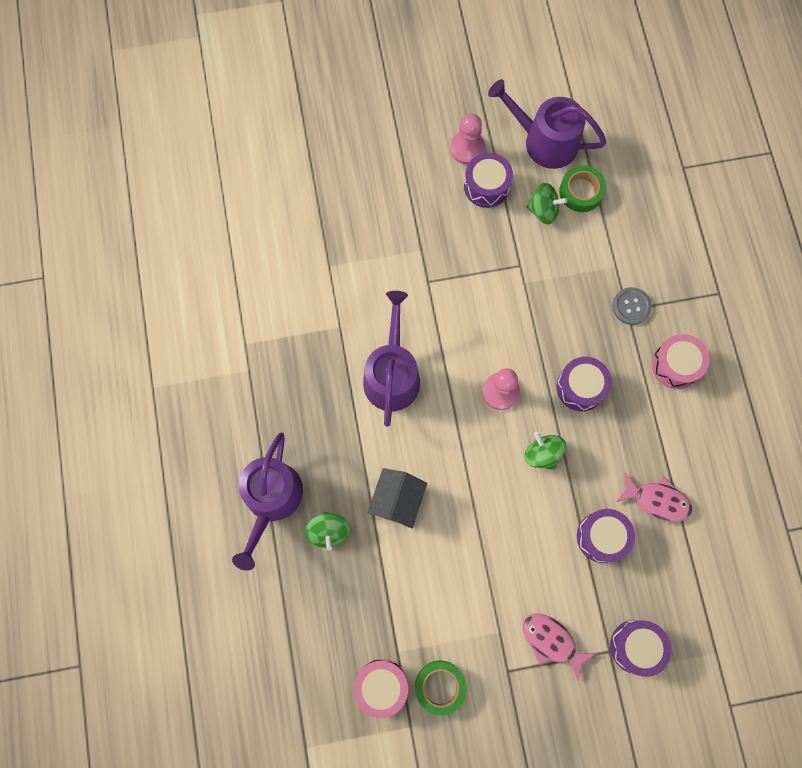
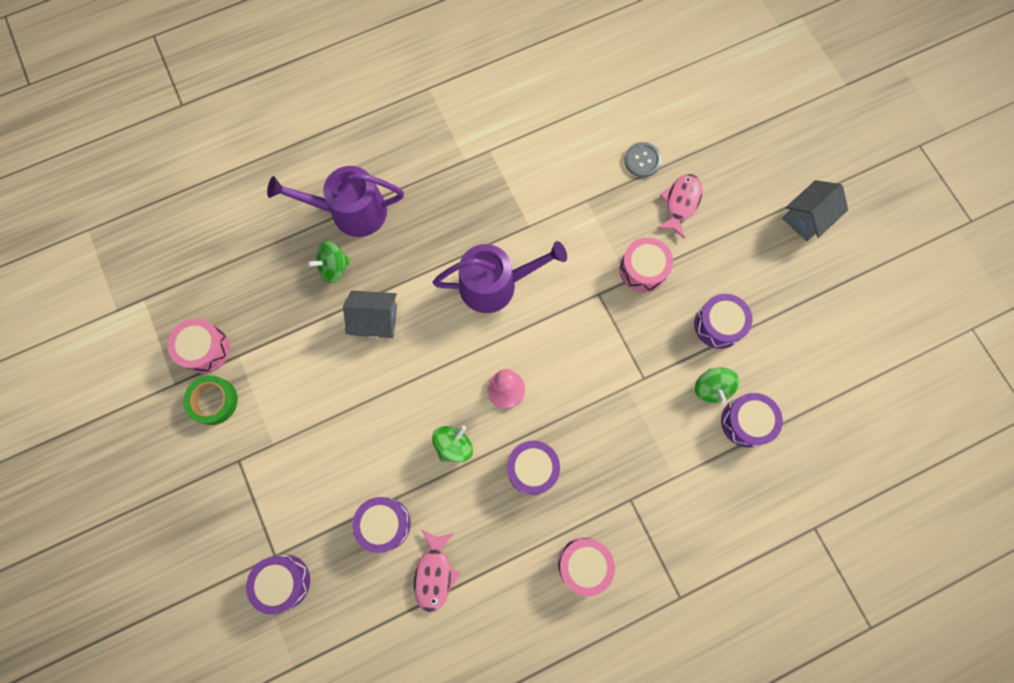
camera: 75 degrees right, 0 degrees up
pink pawn [450,114,485,165] -> none
purple watering can [488,79,606,169] -> none
pink fish [522,614,596,681] -> pink fish moved to [657,174,702,239]
green tape [559,165,606,212] -> purple drum [721,393,783,448]
grey button [612,287,652,325] -> grey button moved to [624,142,662,177]
none -> pink drum [620,237,673,293]
none -> grey house [782,180,848,241]

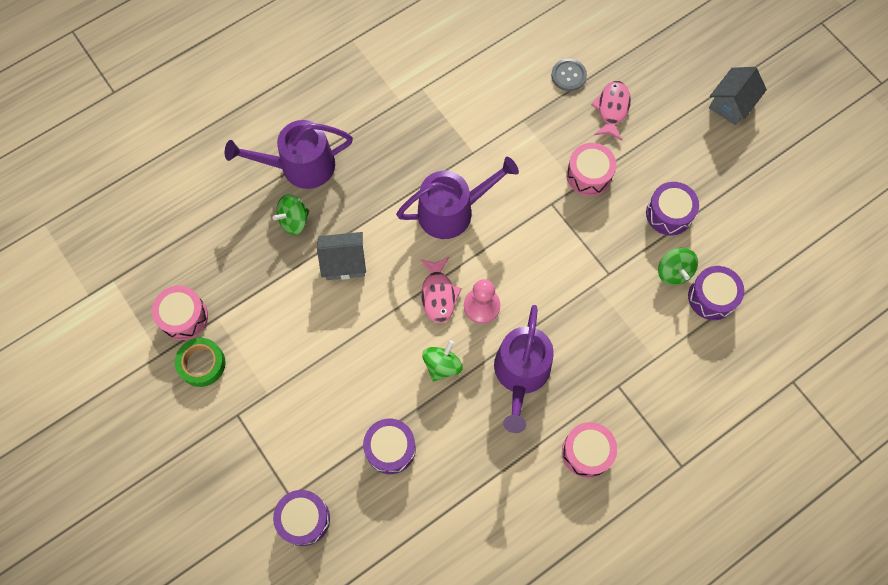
camera: 10 degrees left, 5 degrees down
pink fish [414,530,460,613] -> pink fish moved to [420,257,462,323]
purple drum [507,441,560,495] -> purple watering can [494,305,554,433]

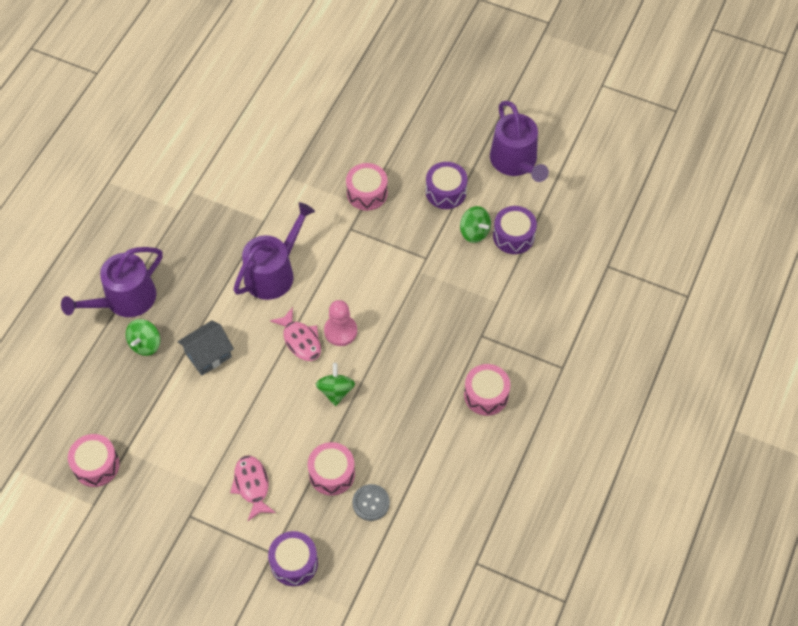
camera: 30 degrees left, 10 degrees down
green tape [175,338,225,387] -> none
purple drum [363,419,416,474] -> pink drum [308,442,355,496]
purple watering can [494,305,554,433] -> purple watering can moved to [490,101,549,182]
grey button [551,59,587,91] -> grey button moved to [352,484,390,521]
pink fish [591,81,631,141] -> pink fish moved to [230,455,276,521]
grey house [709,67,767,125] -> none

